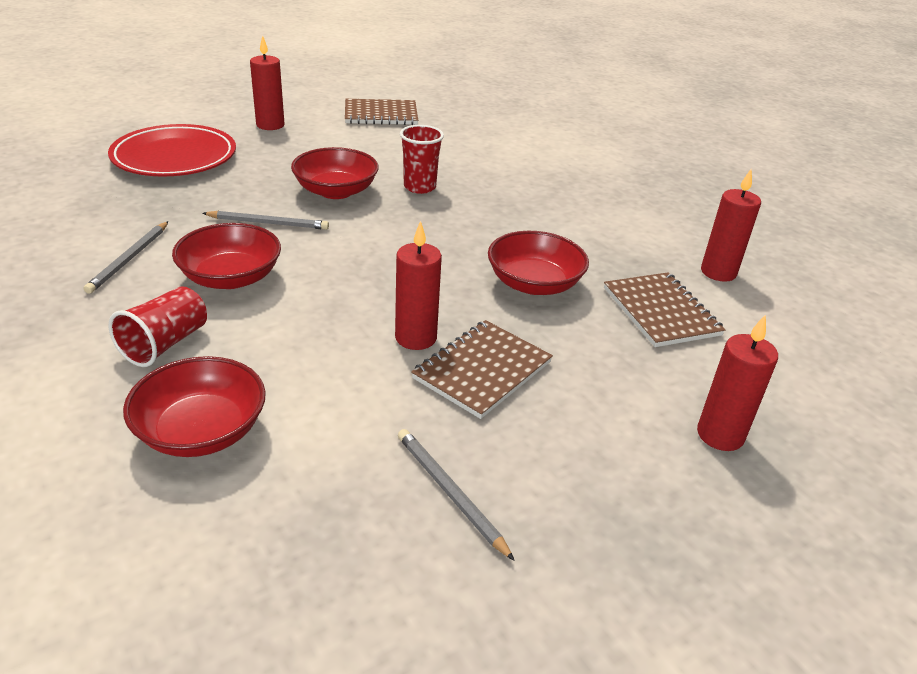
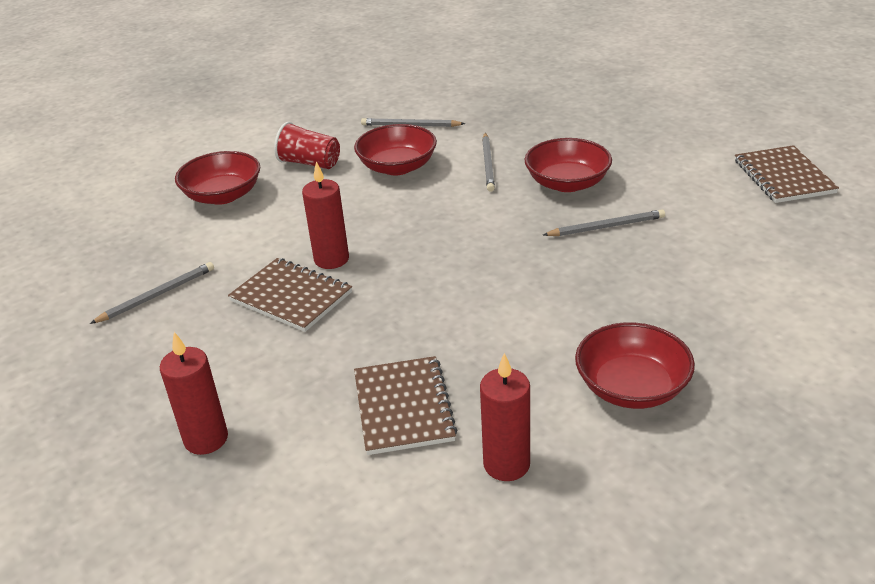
camera: 90 degrees right, 0 degrees up
red plate [108,124,236,177] -> none
red candle [250,35,284,130] -> none
red cup [400,125,444,194] -> grey pencil [543,209,665,236]
red bowl [488,231,589,295] -> red bowl moved to [575,322,695,409]
brown notebook [604,272,725,347] -> brown notebook turned 75 degrees counterclockwise [354,356,457,455]

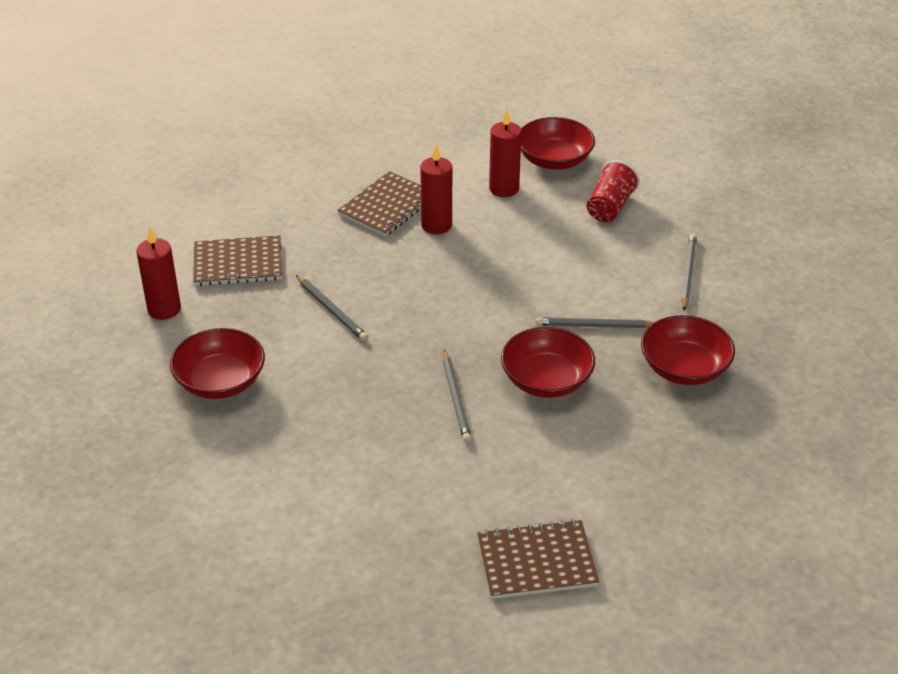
camera: 90 degrees right, 5 degrees up
grey pencil [90,262,214,324] -> grey pencil moved to [296,275,368,341]
red candle [160,332,228,455] -> red candle moved to [489,109,522,197]
red bowl [354,124,437,175] -> red bowl moved to [641,315,735,385]

